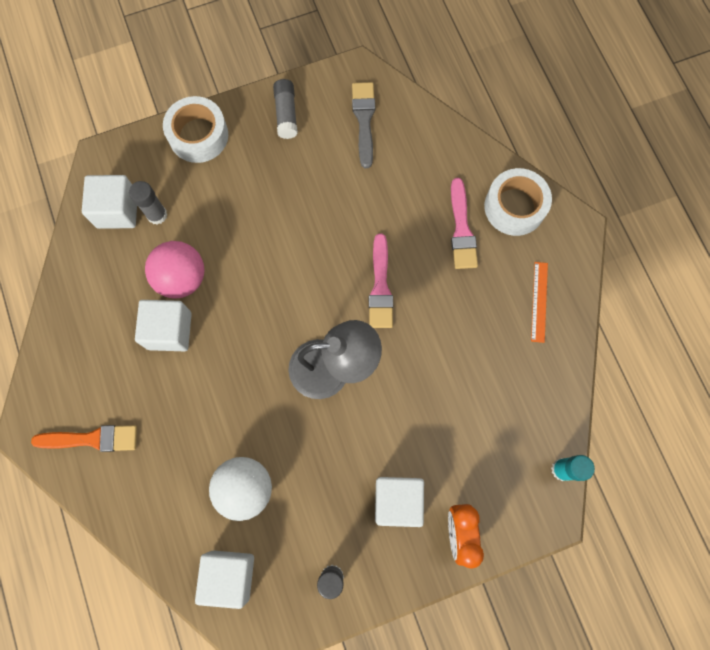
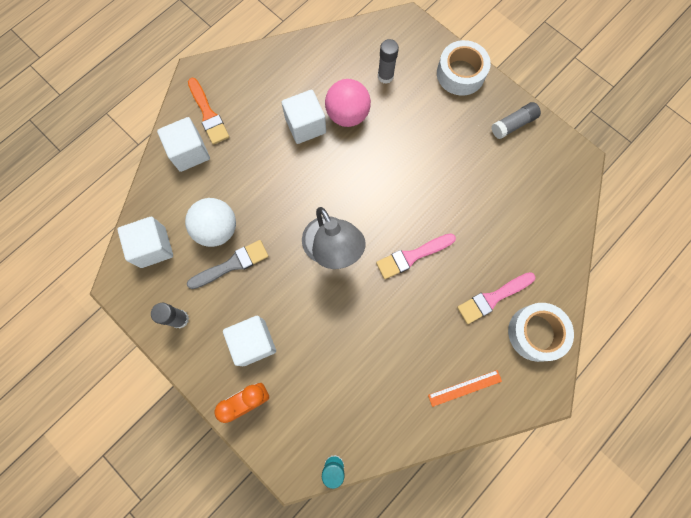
camera: 65 degrees right, 0 degrees up
white cube [82,175,137,229] -> white cube moved to [157,117,210,172]
grey brush [352,82,375,168] -> grey brush moved to [187,240,269,289]

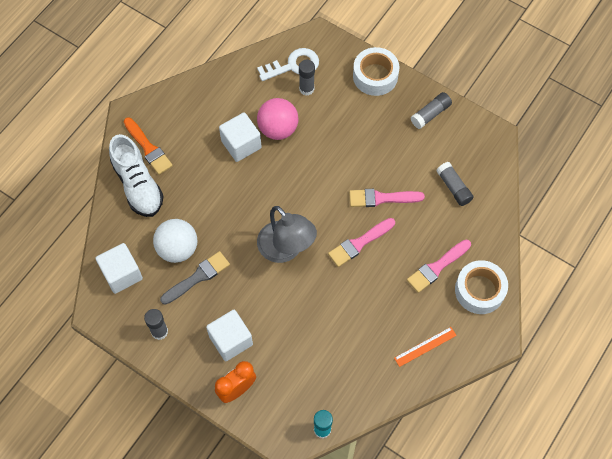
camera: 10 degrees left, 10 degrees down
white cube [157,117,210,172] -> white shoe [109,134,164,217]
none -> white key [257,48,319,81]
none -> pink brush [349,189,425,207]
none -> grey glue stick [436,162,474,206]

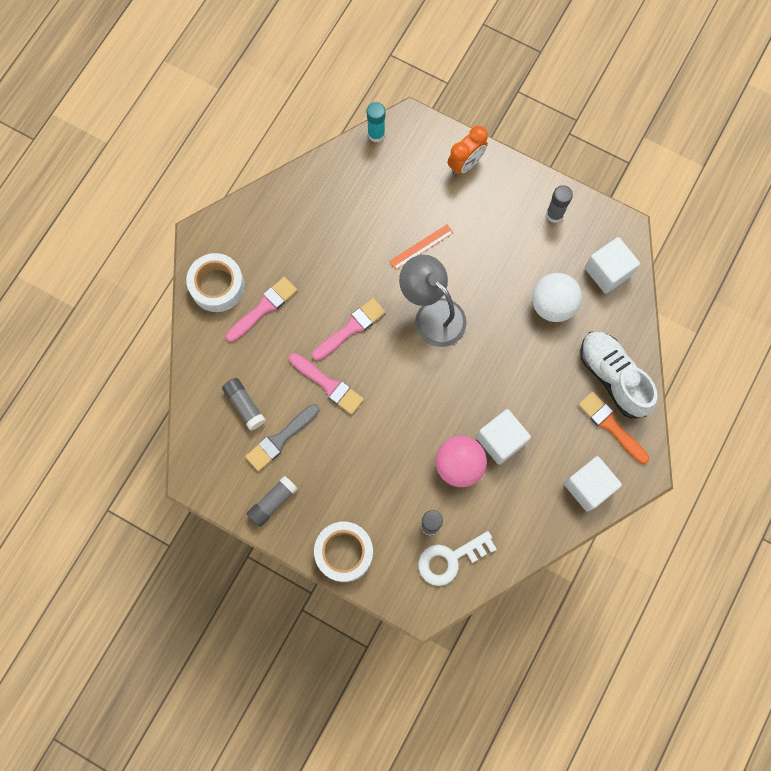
camera: 175 degrees right, 10 degrees up
grey brush [160,251,230,305] -> grey brush moved to [245,404,320,471]
white cube [206,310,253,361] -> white cube moved to [564,456,622,512]
pink brush [349,189,425,207] -> pink brush turned 45 degrees clockwise [289,353,364,415]
orange ruler [394,327,457,367] -> orange ruler moved to [389,225,453,270]

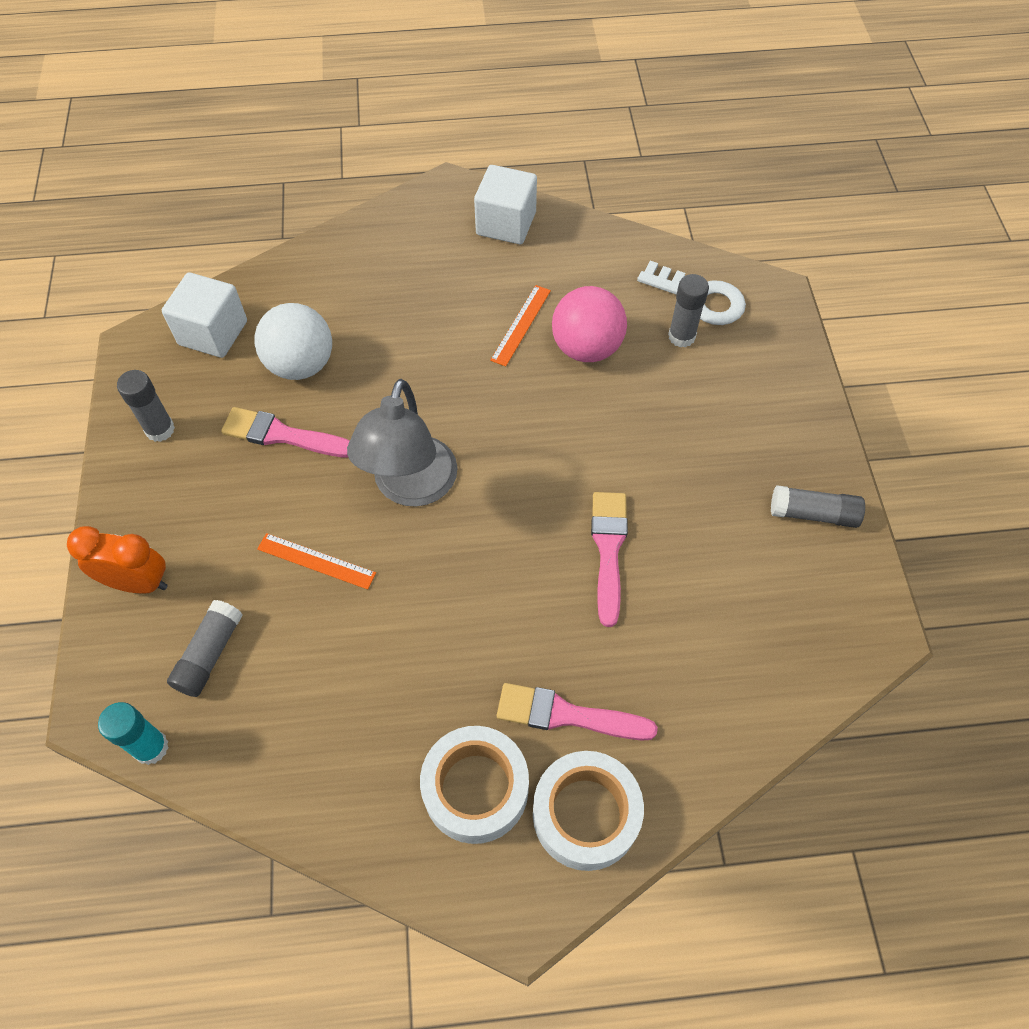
camera: 125 degrees left, 15 degrees down
grey glue stick [222,378,266,431] -> grey glue stick moved to [167,600,243,697]
grey brush [245,404,320,471] -> none
pink brush [312,298,386,361] -> pink brush moved to [221,407,350,457]
white tape [314,522,373,582] -> white tape moved to [420,726,529,844]
white cube [476,409,531,465] -> orange ruler [490,285,551,367]
orange brush [578,391,649,464] -> none
white shoe [580,331,657,418] -> none

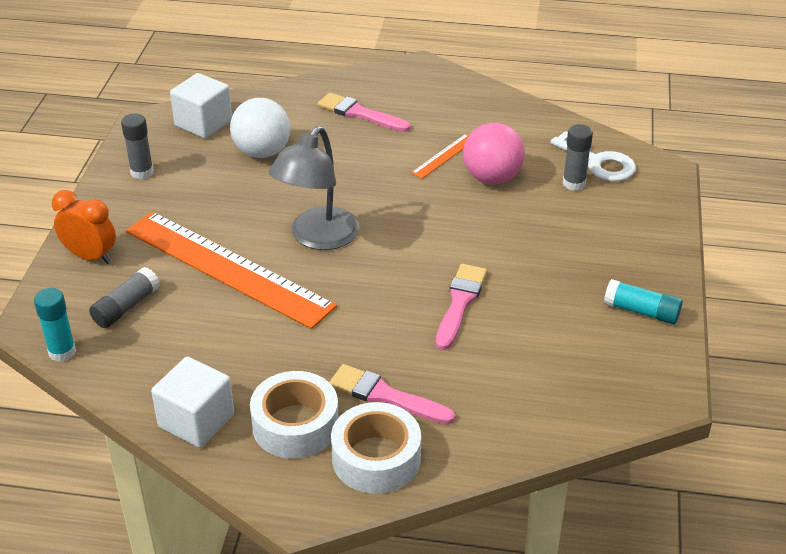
camera: 15 degrees right, 20 degrees down
pink brush [221,407,350,457] -> pink brush moved to [318,92,411,132]
orange ruler [257,533,376,590] -> orange ruler [126,211,337,329], size x2.50
white cube [474,165,537,244] -> white cube moved to [151,356,234,448]
grey glue stick [771,485,865,528] -> turquoise glue stick [604,279,683,324]

